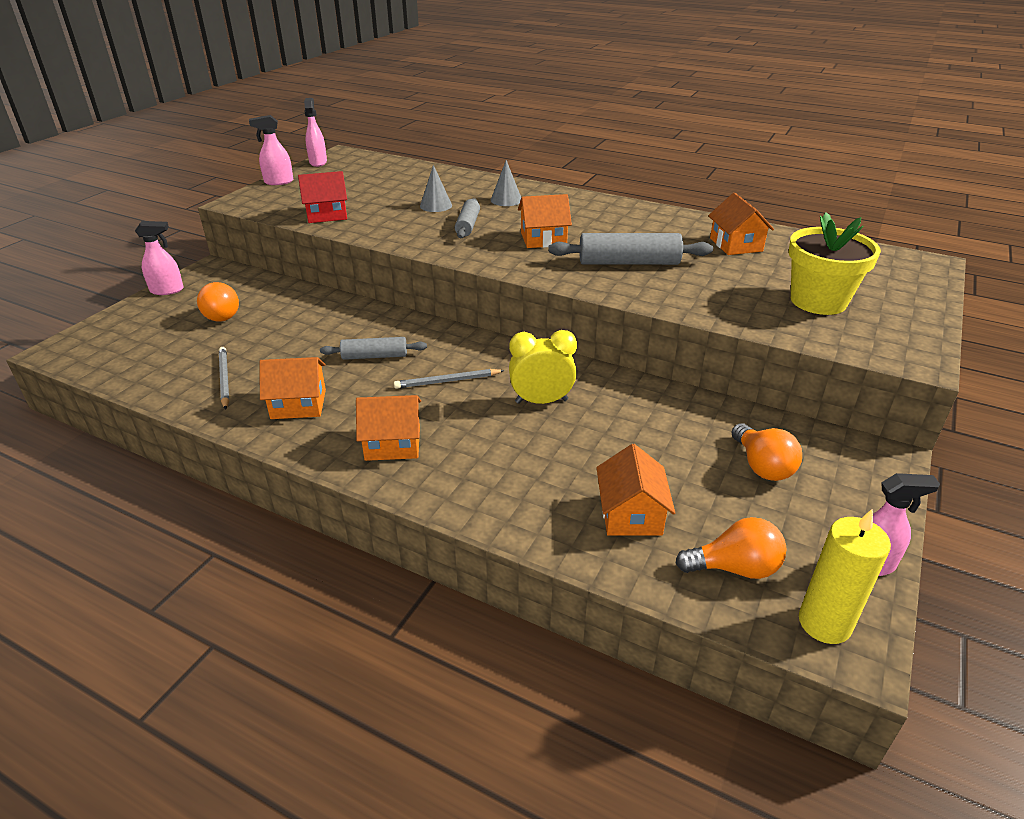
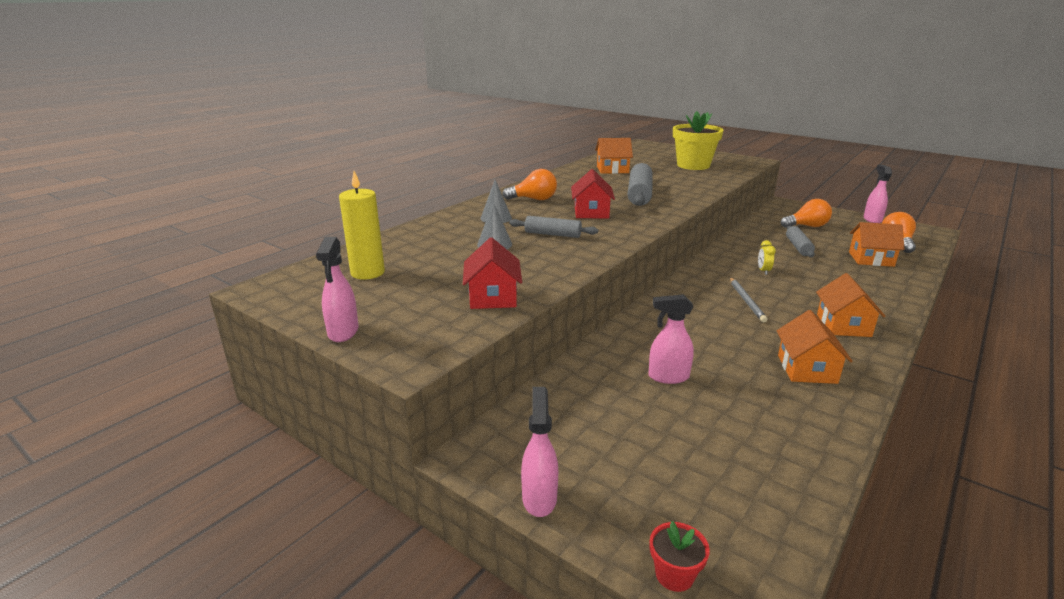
camera: 80 degrees left, 10 degrees down
orange light bulb [197,282,239,322] -> orange light bulb moved to [502,169,557,200]
grey pencil [219,347,229,410] -> none
pink spray bottle [304,98,327,167] -> pink spray bottle moved to [648,294,694,384]
grey rolling pin [320,337,427,360] -> grey rolling pin moved to [786,226,815,257]
yellow clock [509,330,577,404] -> yellow clock [758,240,776,275], size x0.51
orange house [518,194,572,248] -> red house [571,169,615,219]
yellow candle [799,509,891,644] -> yellow candle moved to [339,171,385,280]
none -> red flower pot [650,521,710,592]

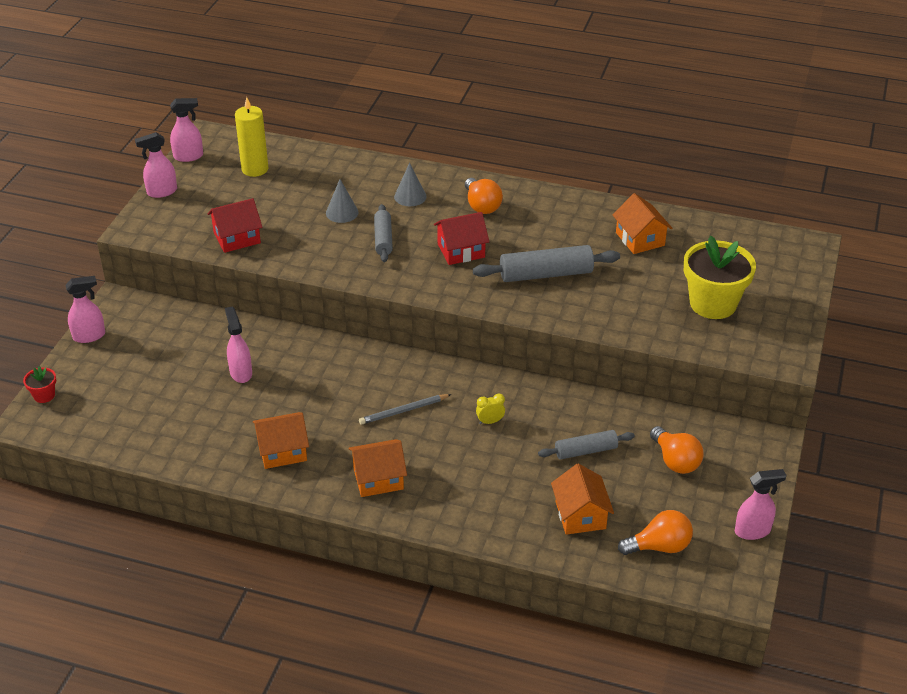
camera: 70 degrees right, 15 degrees up
none -> pink spray bottle [170,98,203,162]

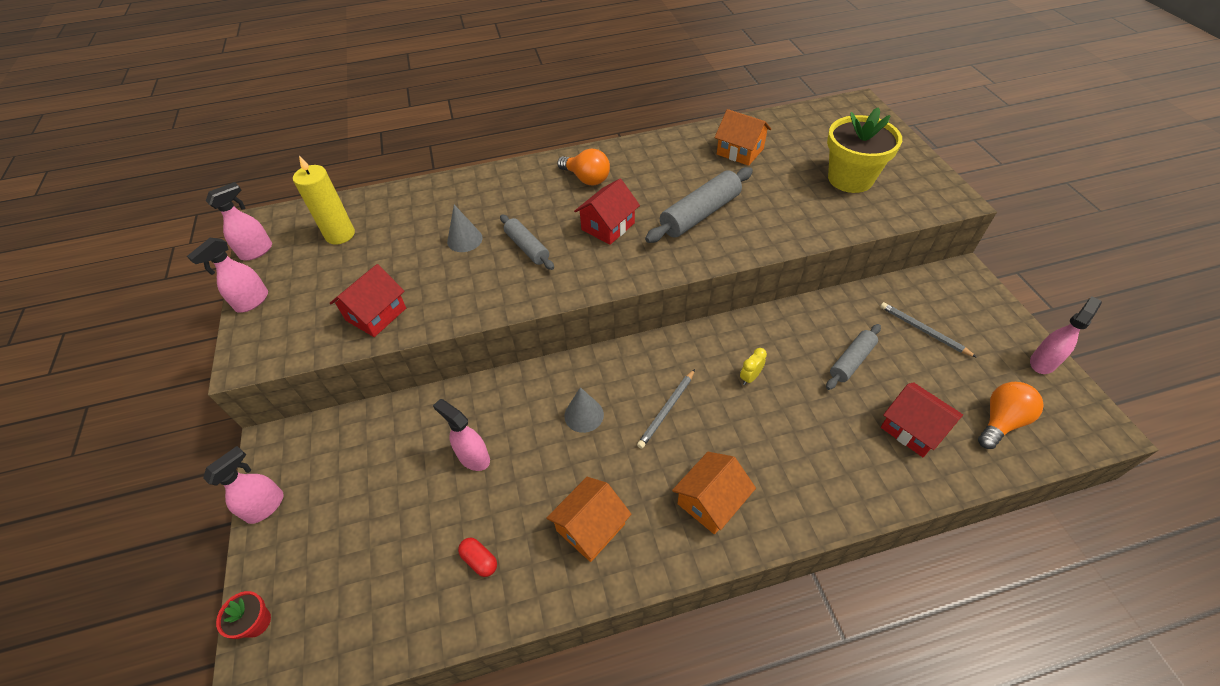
camera: 30 degrees left, 10 degrees up
grey cone [394,163,426,206] -> grey cone moved to [564,387,604,433]
orange house [551,463,614,535] -> red house [881,382,963,457]
orange light bulb [650,426,704,474] -> grey pencil [880,302,977,358]
none -> red capsule [458,538,497,577]

